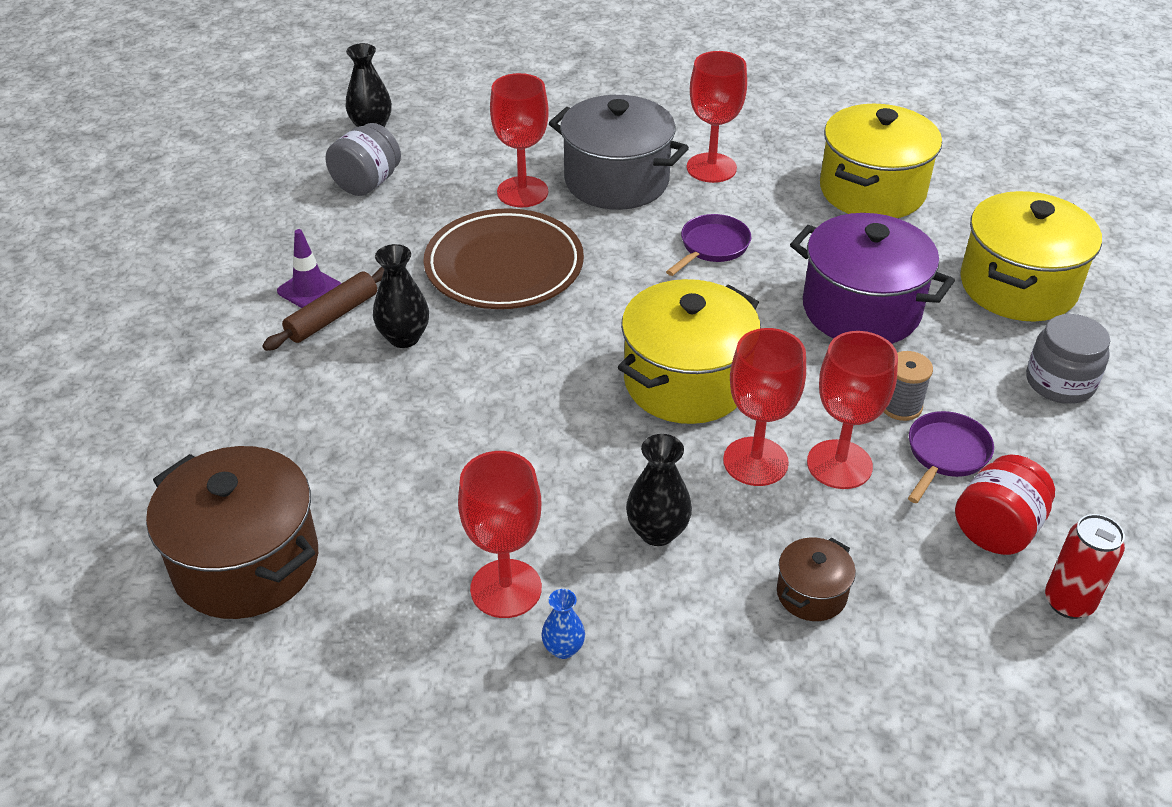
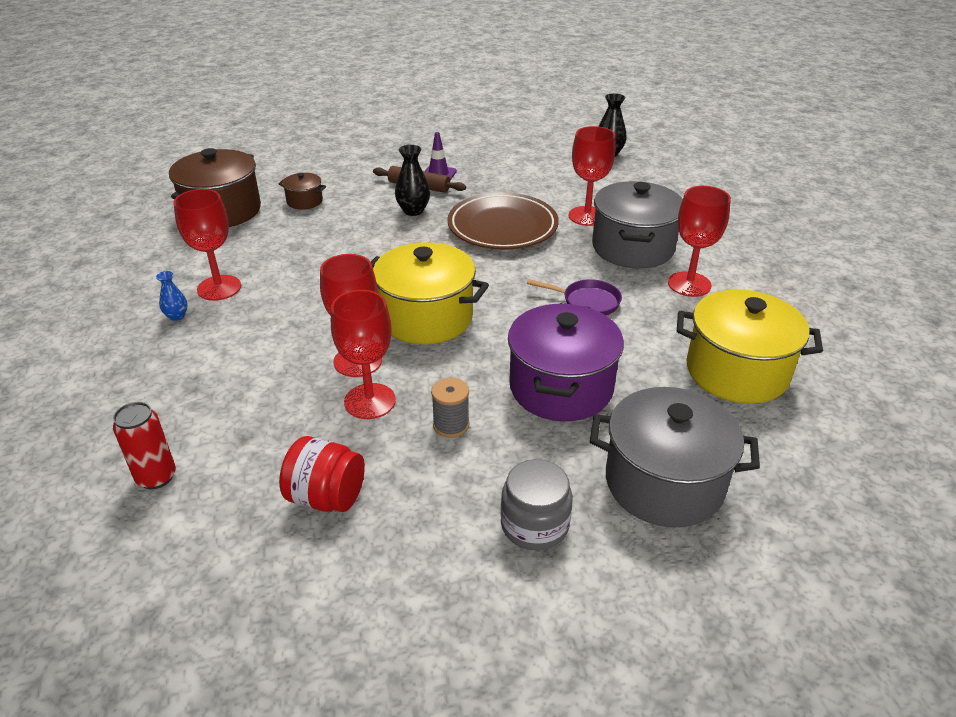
camera: 70 degrees right, 5 degrees down
grey jar [326,123,401,196] -> none
black vase [626,434,692,546] -> none
brown pot [777,537,856,621] -> brown pot moved to [278,173,326,210]
purple pan [908,411,994,503] -> none
yellow pot [960,191,1102,322] -> grey pot [590,387,760,528]
red can [1045,514,1125,619] -> red can moved to [113,402,176,489]

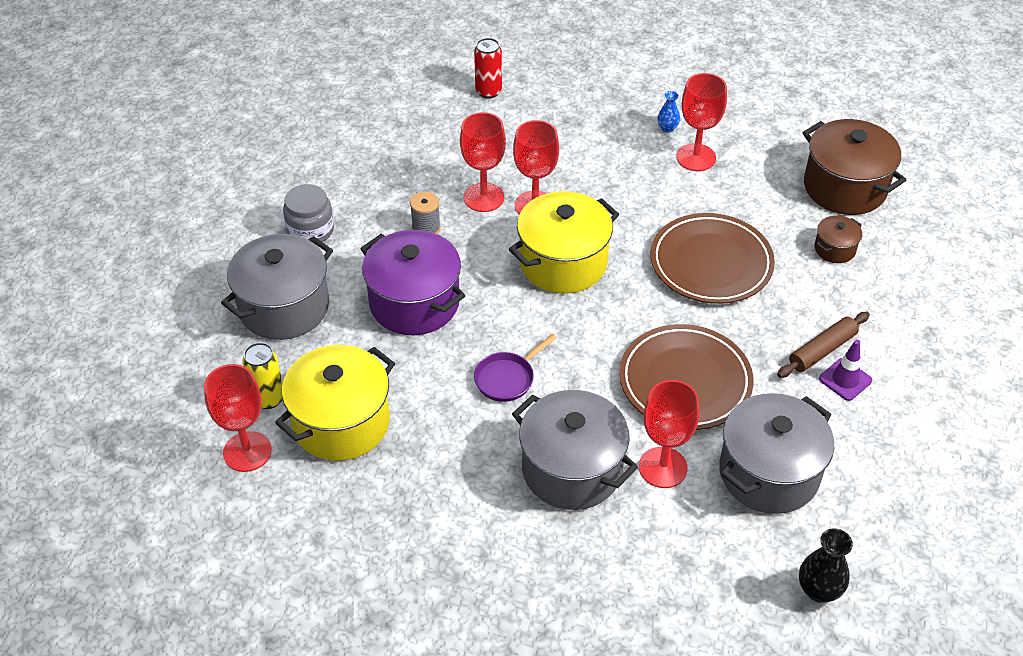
camera: 120 degrees right, 10 degrees up
red jar [279,436,365,512] -> none
black vase [395,145,430,216] -> none
red goblet [668,186,731,297] -> red goblet moved to [204,364,272,472]
none -> yellow can [243,342,283,409]
none -> brown plate [650,213,775,304]
none -> grey pot [719,393,834,514]

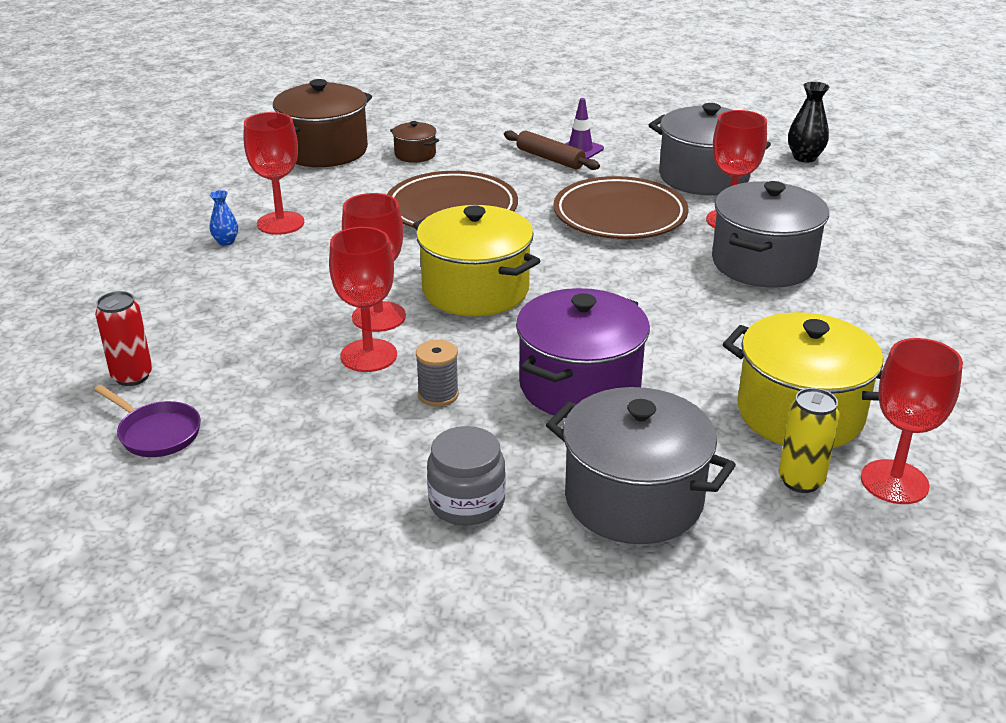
camera: 100 degrees left, 15 degrees down
purple pan [474,334,557,402] -> purple pan moved to [94,385,201,457]

